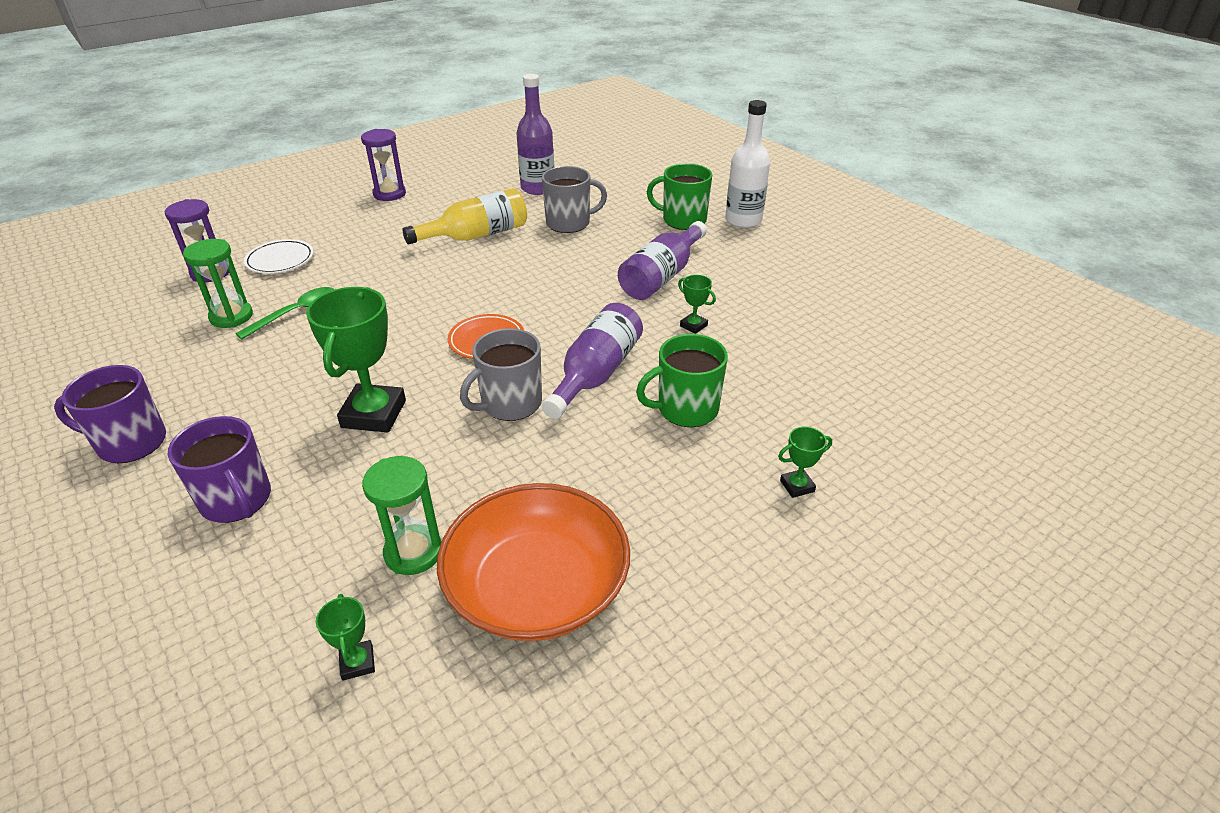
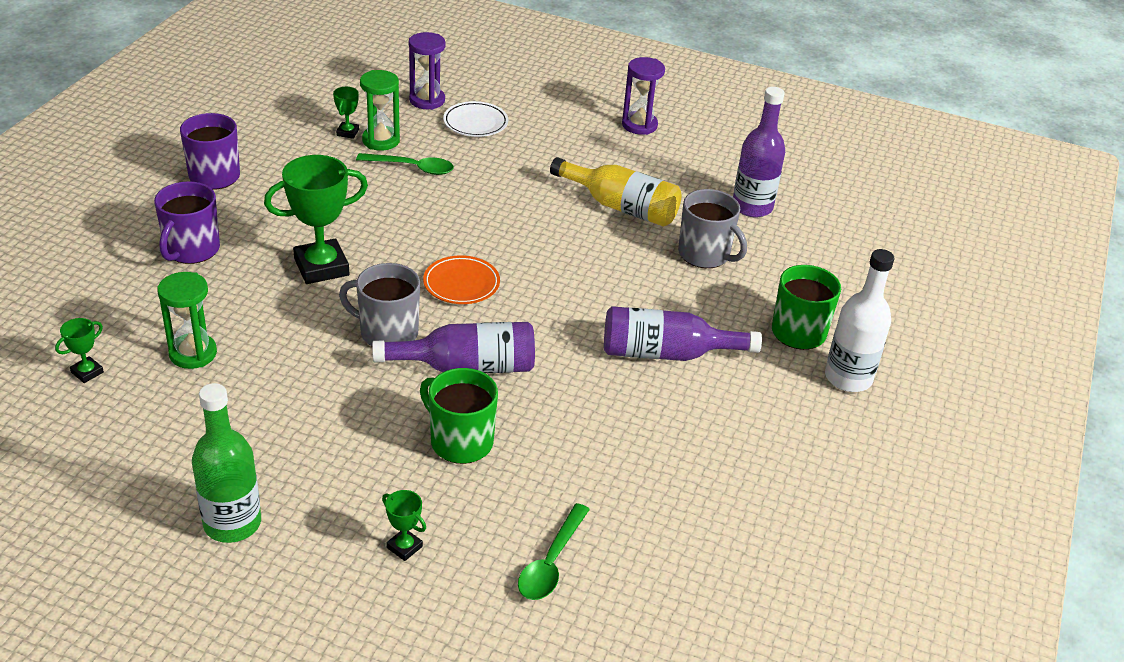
camera: 55 degrees right, 0 degrees up
orange bowl [437,483,630,641] -> none
green trophy [678,275,716,334] -> green trophy moved to [333,87,359,139]
none -> green bottle [192,383,261,543]
none -> green spoon [518,503,590,600]

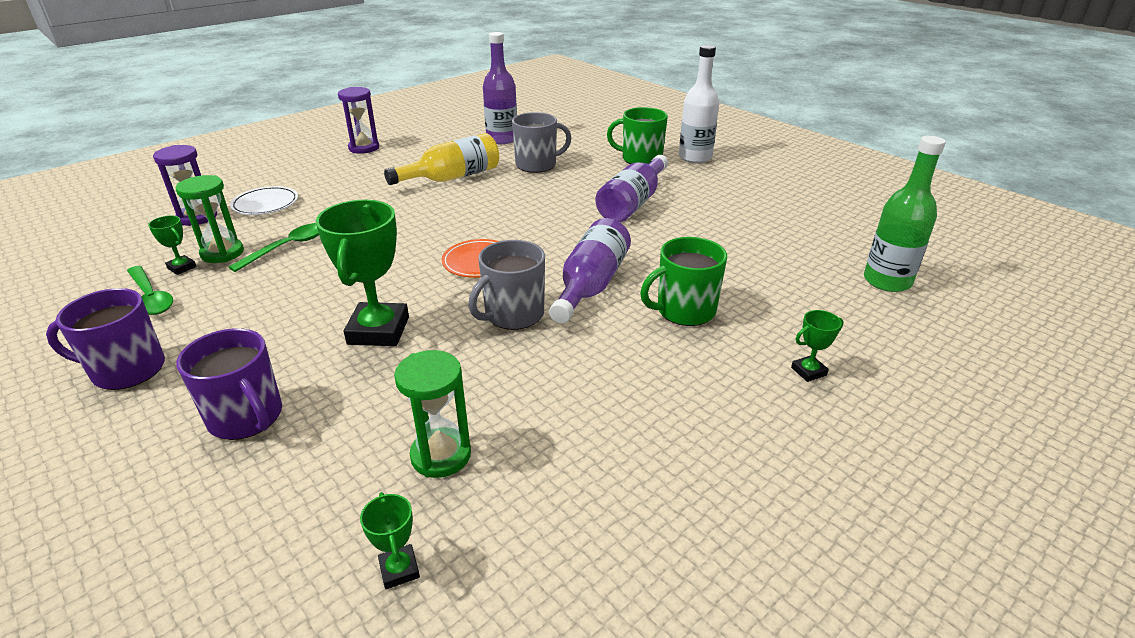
camera: 60 degrees left, 5 degrees down
green bottle [192,383,261,543] -> green bottle moved to [864,136,946,292]
green spoon [518,503,590,600] -> green spoon moved to [127,266,173,315]

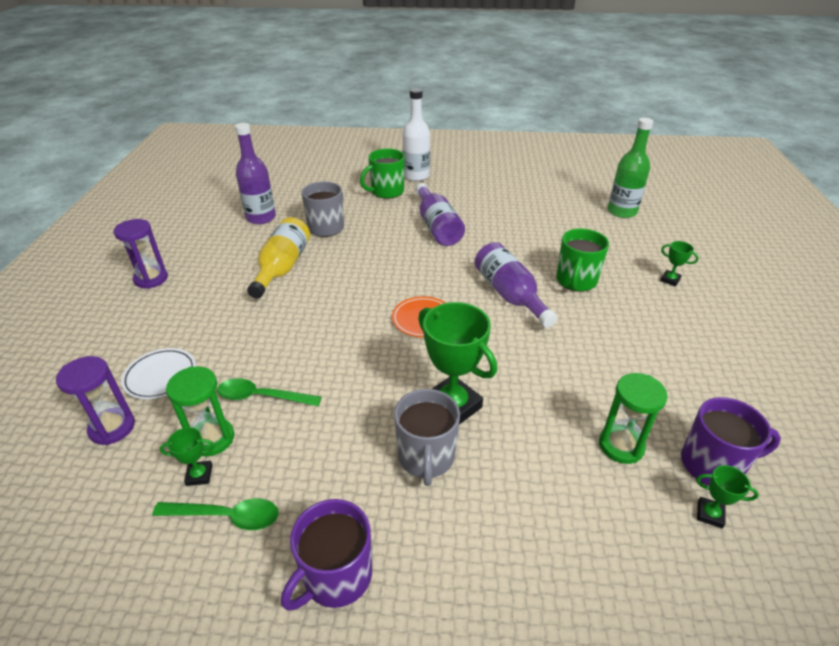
camera: 45 degrees left, 5 degrees up
purple mug [176,328,282,440] -> purple mug moved to [681,397,781,486]
green spoon [229,223,319,272] -> green spoon turned 75 degrees counterclockwise [217,378,322,406]
grey mug [468,240,545,330] -> grey mug moved to [394,389,460,486]
green trophy [791,310,844,382] -> green trophy turned 75 degrees counterclockwise [660,241,699,286]

